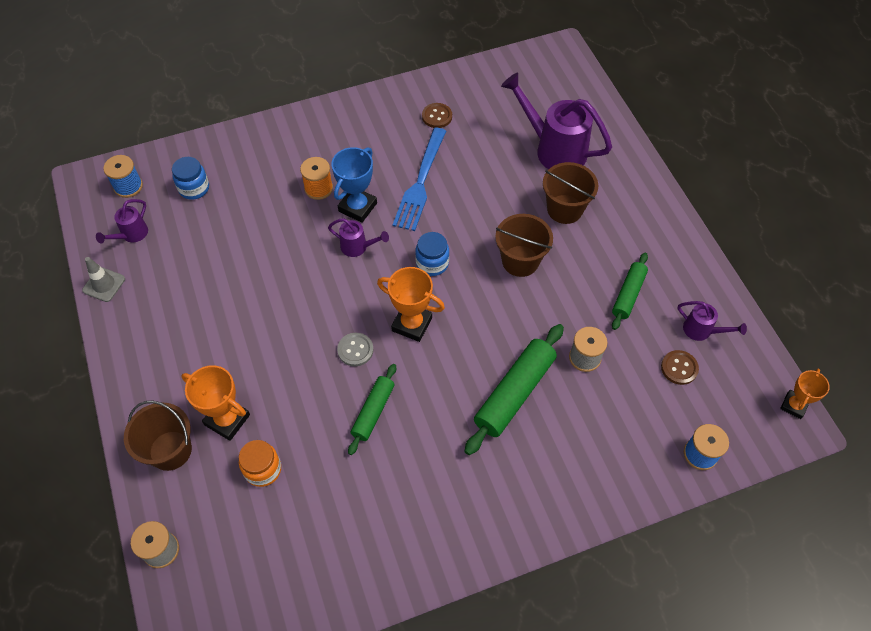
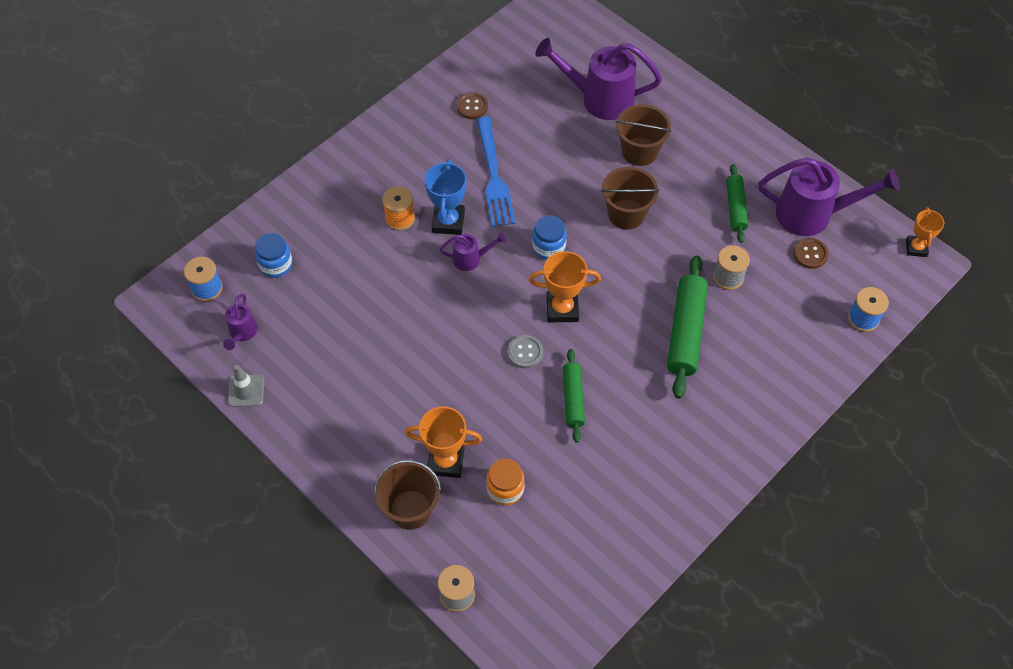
camera: 25 degrees left, 0 degrees up
purple watering can [678,301,747,341] -> purple watering can [759,157,900,236], size x2.04

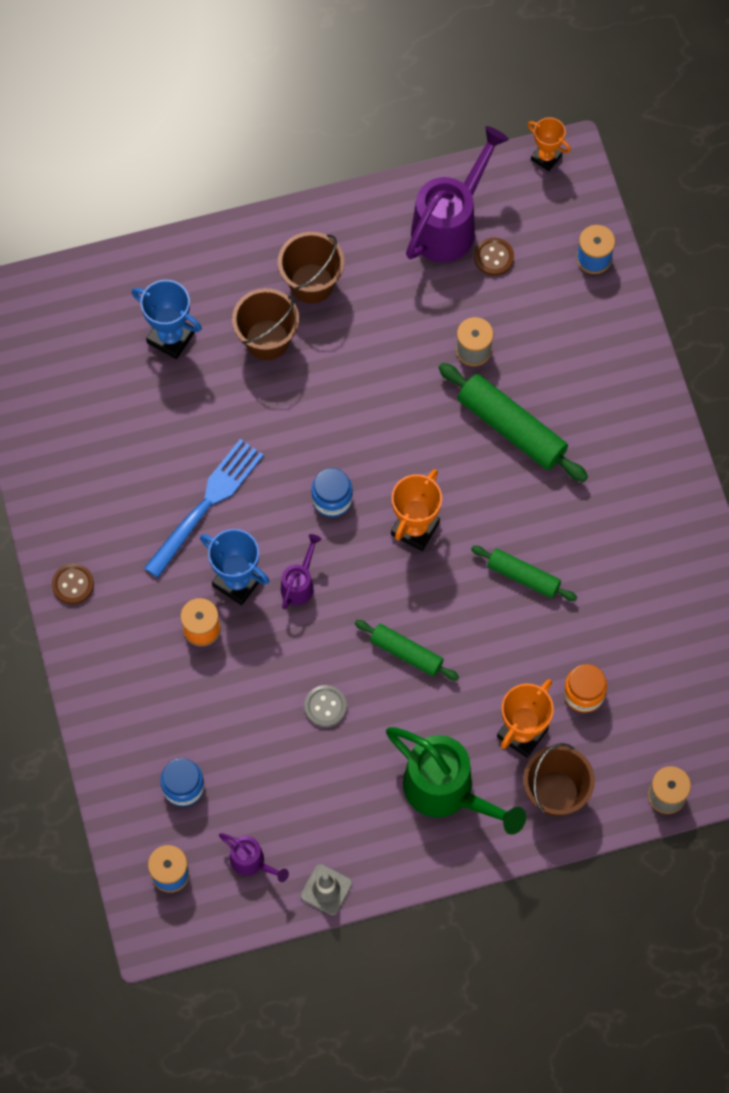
camera: 60 degrees left, 10 degrees up
brown button [456,92,488,119] -> brown button moved to [52,563,94,604]
blue fork [476,117,515,227] -> blue fork turned 75 degrees counterclockwise [144,439,264,578]
grey button [507,335,543,368] -> grey button moved to [304,685,347,727]
purple watering can [535,38,662,120] -> blue trophy [132,280,202,359]
brown bucket [601,167,659,230] -> brown bucket moved to [278,232,344,303]
green rolling pin [726,164,748,243] -> green rolling pin moved to [355,620,459,680]
none -> green watering can [386,727,526,835]

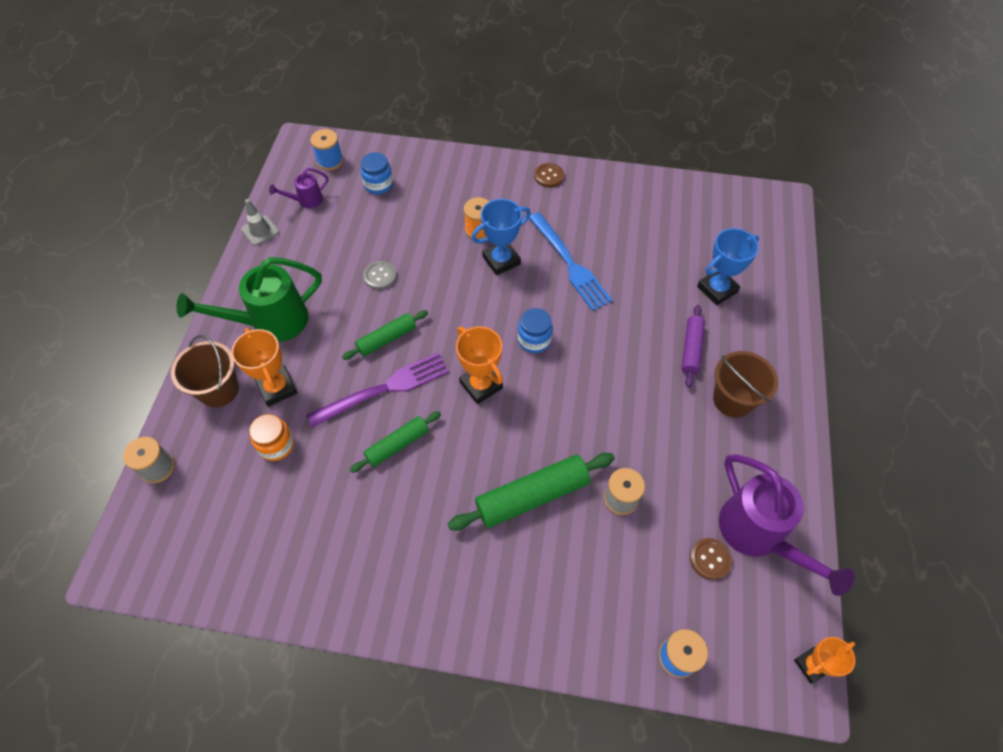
camera: 115 degrees right, 10 degrees down
brown bucket [232,288,299,360] -> purple rolling pin [682,305,705,388]
purple watering can [281,534,322,609] -> none
none -> purple fork [306,353,449,427]

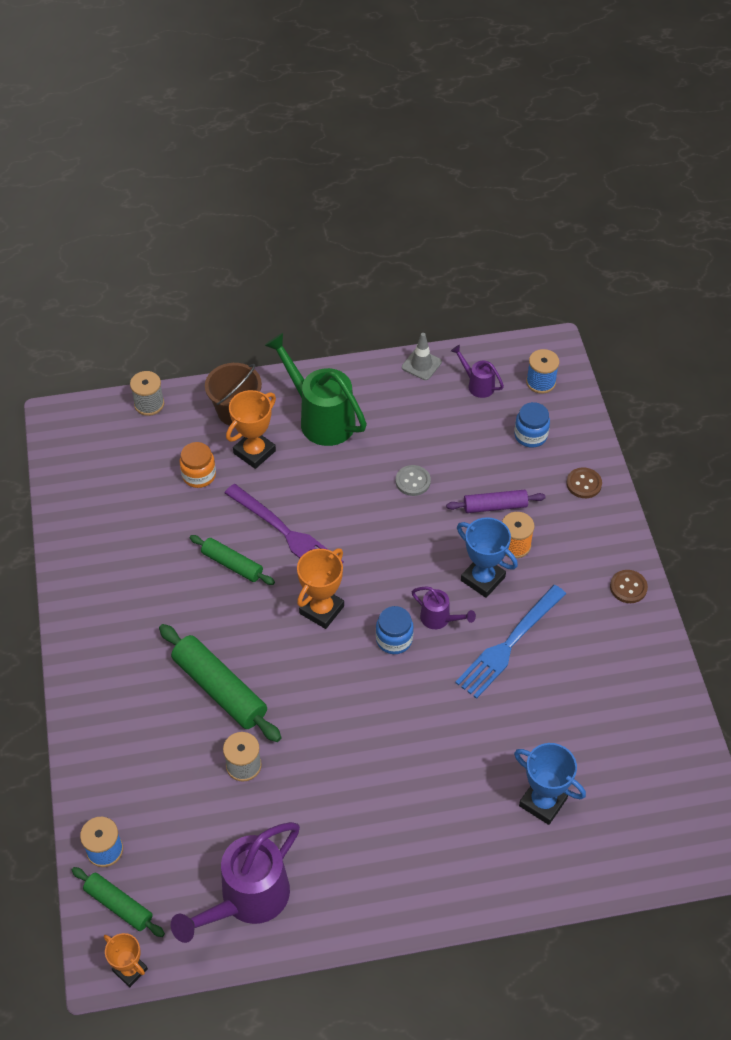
camera: 70 degrees right, 5 degrees down
green rolling pin [342,310,428,360] -> green rolling pin moved to [72,867,165,937]
purple rolling pin [682,305,705,388] -> purple rolling pin moved to [446,490,545,513]
brown button [690,538,732,580] -> brown button moved to [566,468,602,498]
brown bucket [713,351,778,418] -> none
none -> purple watering can [412,587,476,629]

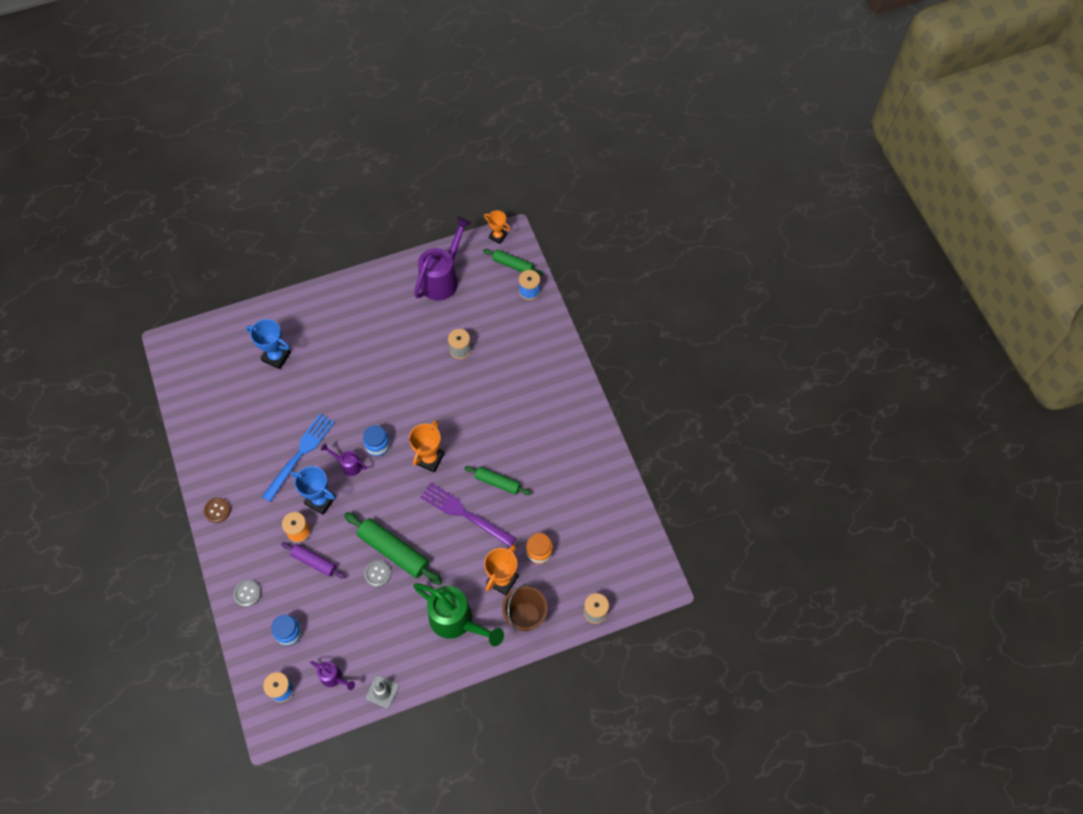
camera: 170 degrees right, 10 degrees up
green rolling pin [159,624,281,742] -> green rolling pin moved to [344,512,442,585]
purple rolling pin [446,490,545,513] -> purple rolling pin turned 45 degrees clockwise [281,542,346,579]
brown button [566,468,602,498] -> grey button [233,580,261,607]

